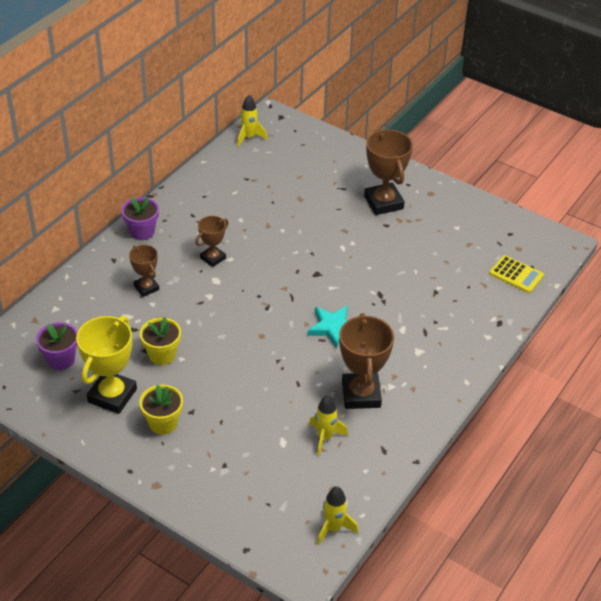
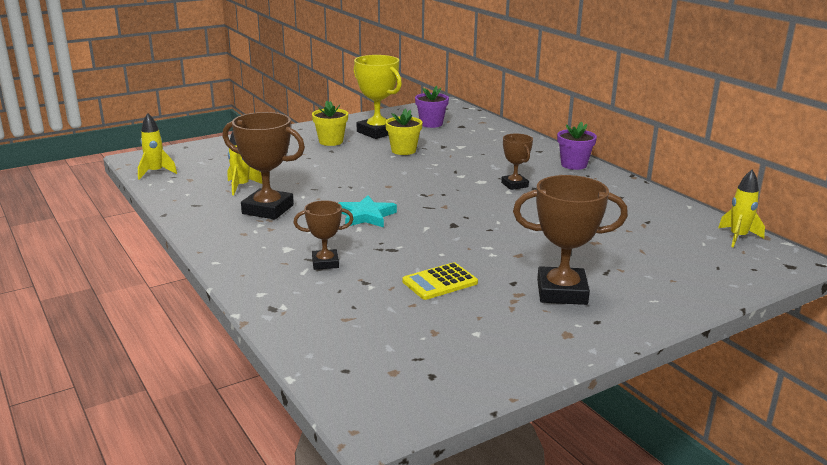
camera: 115 degrees right, 20 degrees down
brown trophy [129,245,159,297] -> brown trophy moved to [294,200,353,270]
yellow calculator [489,255,544,293] -> yellow calculator moved to [402,262,478,300]

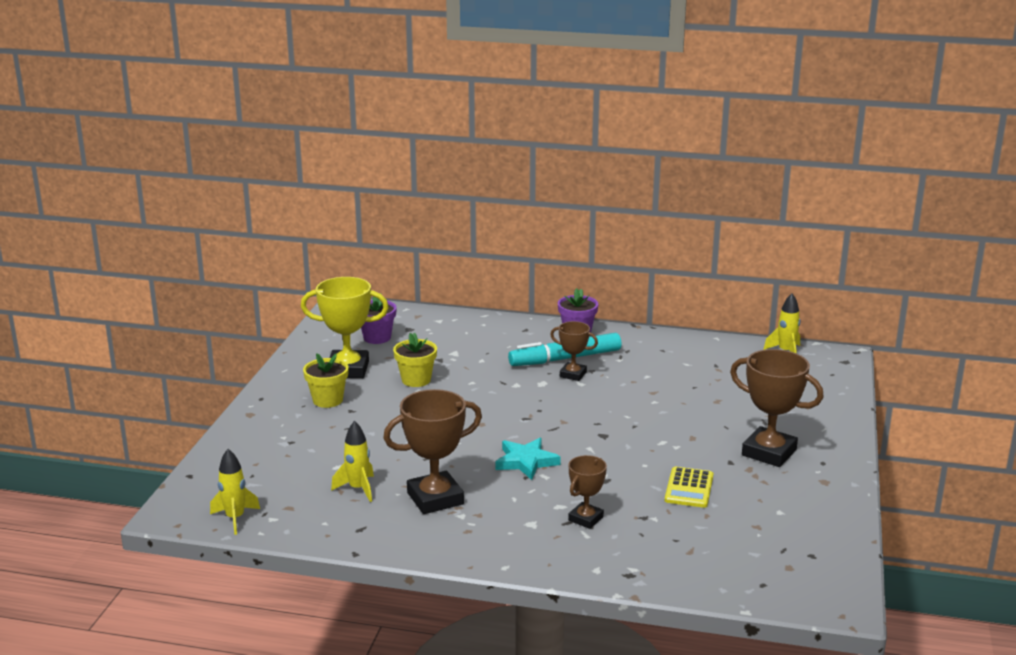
camera: 45 degrees left, 0 degrees up
brown trophy [513,175,628,305] -> brown trophy turned 75 degrees clockwise [730,349,823,467]
none -> turquoise marker [508,333,622,366]

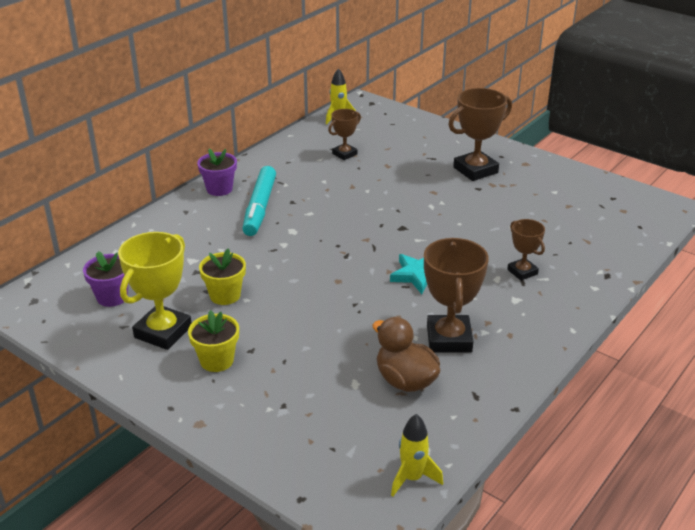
camera: 65 degrees left, 10 degrees up
yellow rocket [331,421,374,502] -> brown duck [372,317,440,392]
brown trophy [550,321,598,381] -> brown trophy moved to [328,109,361,160]
yellow calculator [665,467,713,508] -> none

